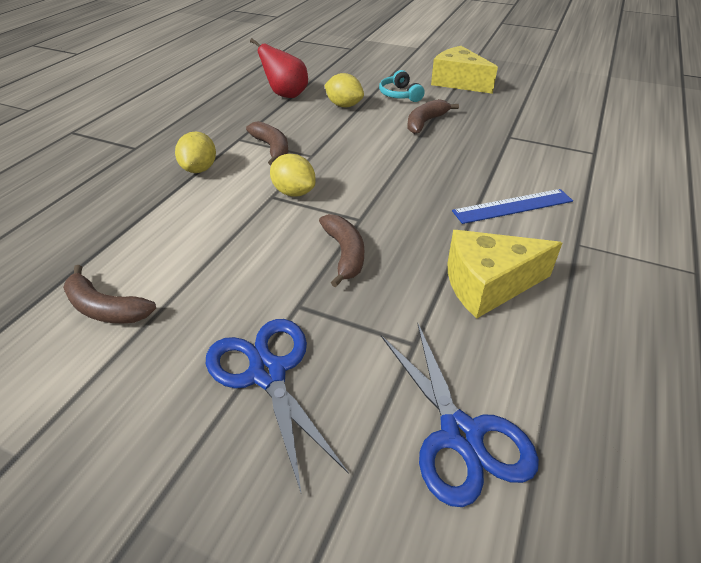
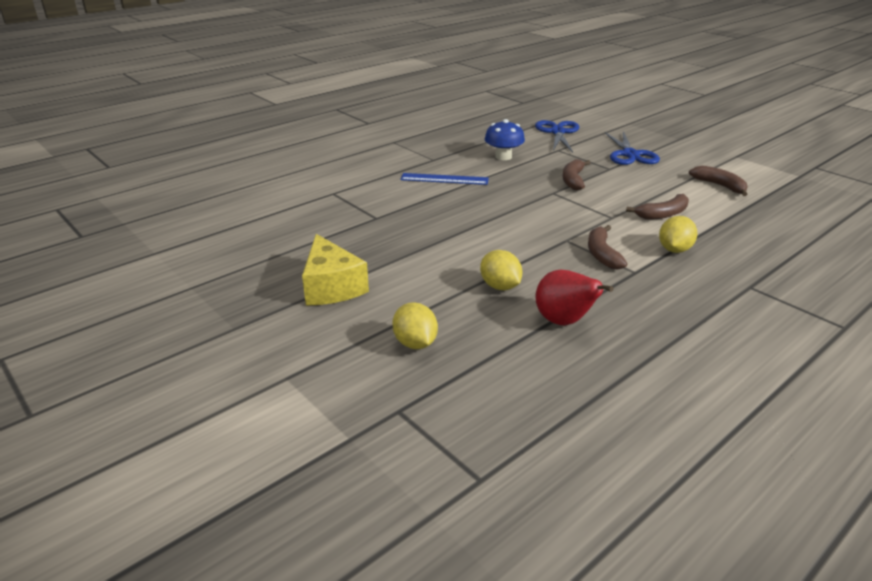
camera: 155 degrees left, 10 degrees down
yellow lemon [270,154,316,197] -> yellow lemon moved to [392,302,438,349]
turquoise headphones [379,70,425,102] -> none
brown banana [407,99,459,134] -> brown banana moved to [626,194,689,219]
yellow cheese [448,230,562,319] -> blue mushroom [485,119,525,160]

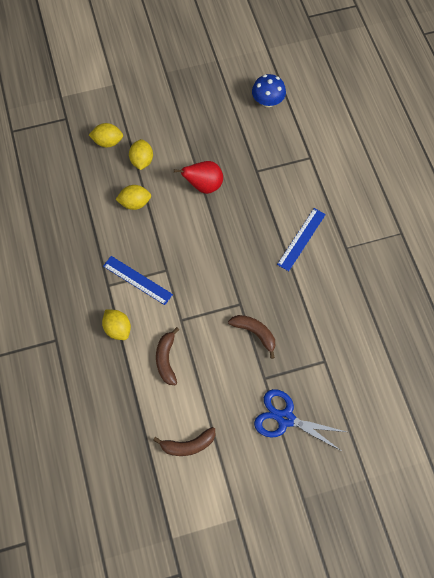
camera: 115 degrees right, 35 degrees up
yellow cheese [302,234,369,306] -> none
blue mushroom [485,119,525,160] -> blue mushroom moved to [252,74,286,107]
blue scissors [535,120,579,152] -> none
red pear [535,270,613,325] -> red pear moved to [174,161,223,194]
brown banana [588,225,627,270] -> blue ruler [103,256,173,305]
none -> yellow lemon [129,139,153,170]

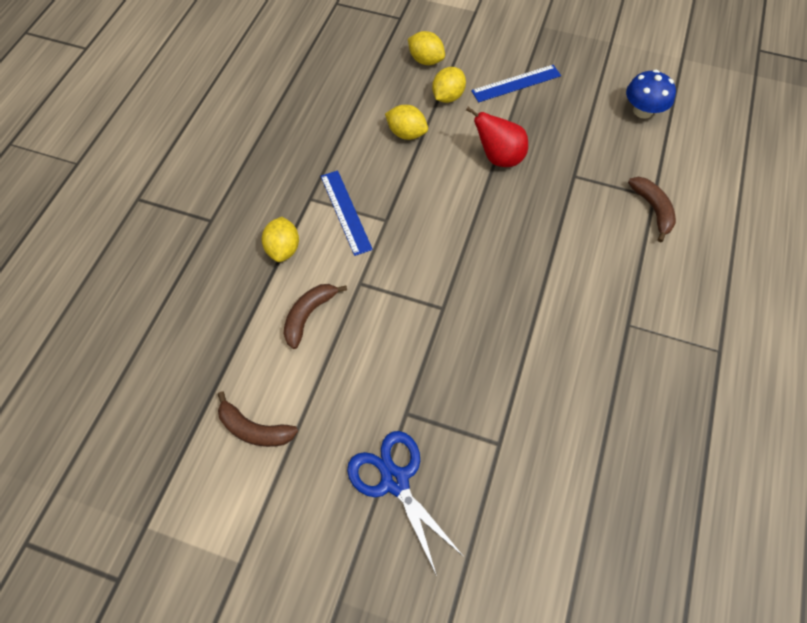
camera: 35 degrees right, 5 degrees down
brown banana [228,315,276,359] -> brown banana moved to [628,177,676,242]
blue ruler [277,208,326,271] -> blue ruler moved to [471,65,561,102]

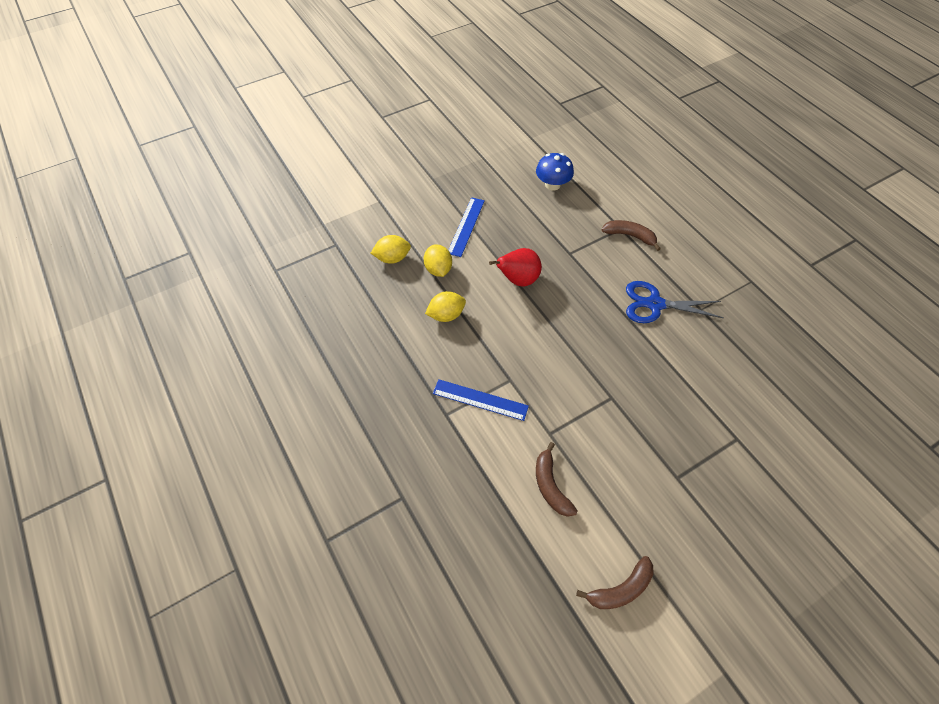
camera: 50 degrees left, 5 degrees down
yellow lemon [262,217,299,262] -> none
blue scissors [347,431,464,576] -> blue scissors moved to [626,281,724,323]

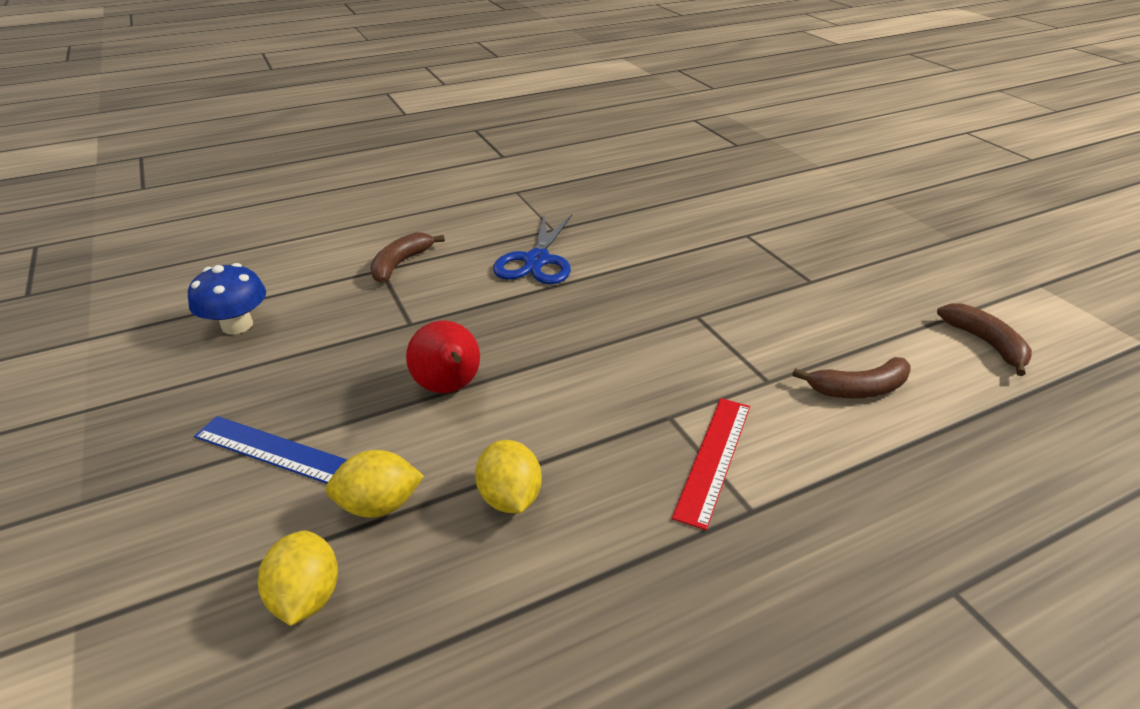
camera: 85 degrees left, 20 degrees down
blue ruler [433,379,529,421] -> red ruler [672,398,750,530]

